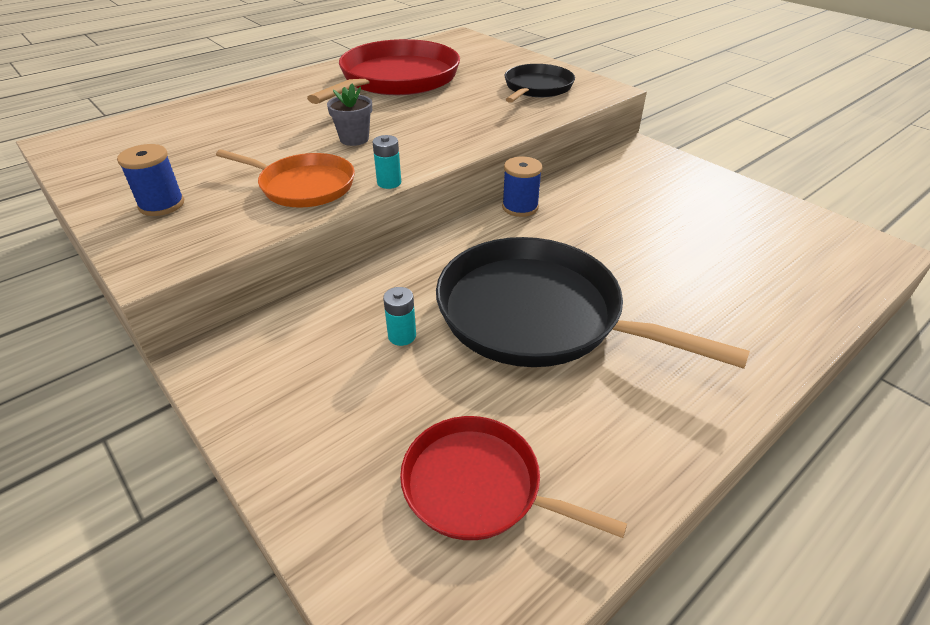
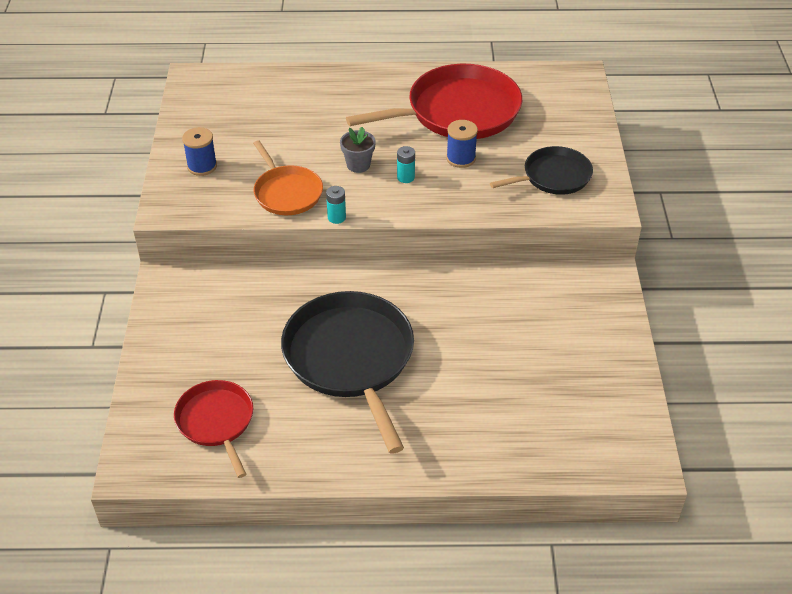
camera: 40 degrees right, 5 degrees up
turquoise battery [383,287,416,346] -> turquoise battery moved to [397,146,415,183]
blue spool [502,157,542,217] -> blue spool moved to [446,120,478,168]

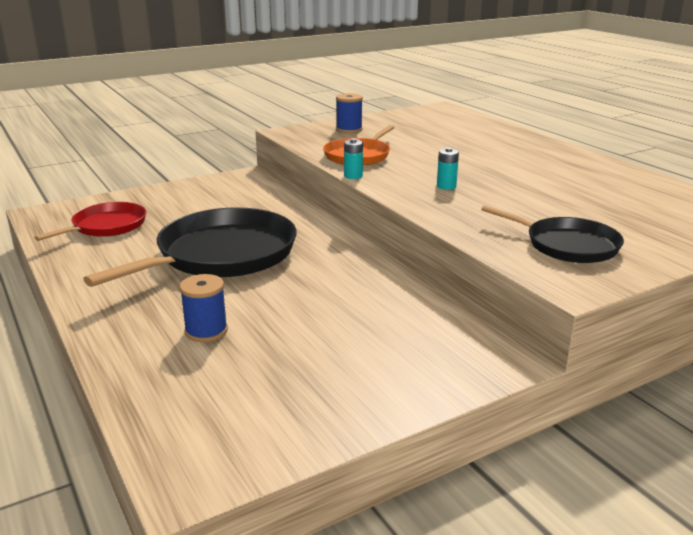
camera: 60 degrees right, 20 degrees down
grey flower pot [340,127,376,173] -> none
red pan [346,64,522,139] -> none
blue spool [446,120,478,168] -> blue spool moved to [179,274,228,342]

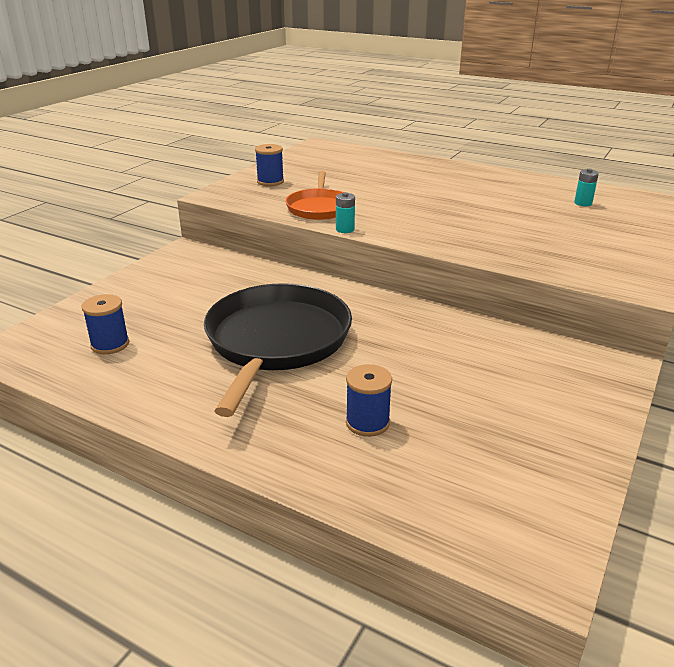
camera: 30 degrees left, 5 degrees up
red pan [34,202,146,241] -> blue spool [81,294,129,354]
turquoise battery [437,148,459,190] -> turquoise battery moved to [574,169,599,206]
black pan [481,205,624,263] -> none

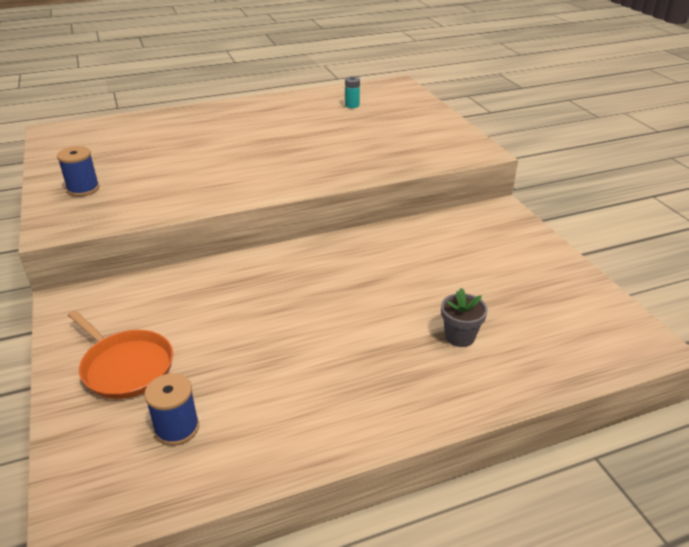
camera: 50 degrees left, 5 degrees up
black pan [204,283,352,417] -> none
orange pan [285,171,344,220] -> orange pan moved to [68,310,173,399]
turquoise battery [336,192,355,233] -> none
blue spool [346,364,392,437] -> grey flower pot [441,288,488,347]

